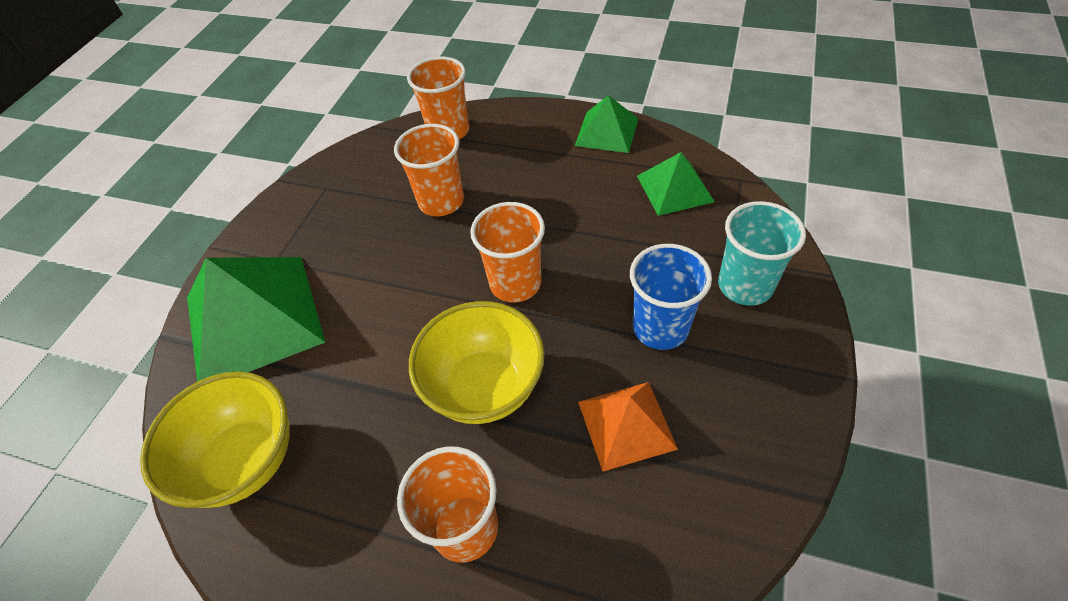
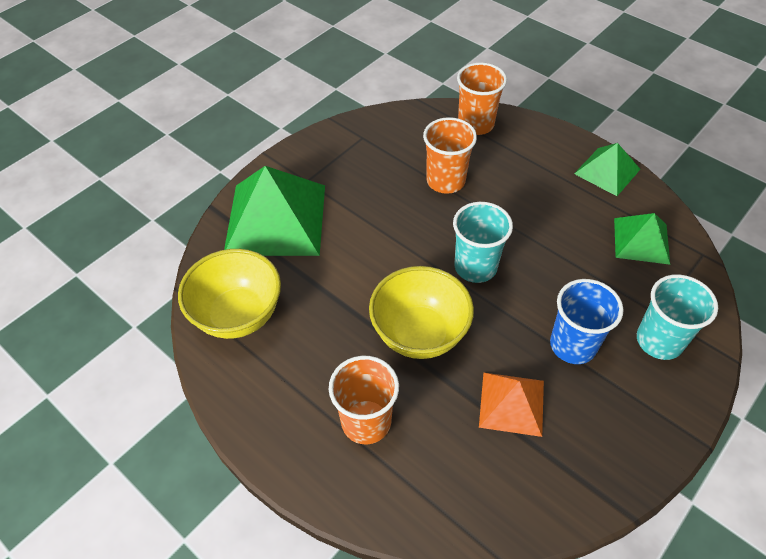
camera: 20 degrees right, 0 degrees up
orange cup [470,202,545,303] -> turquoise cup [453,202,513,283]

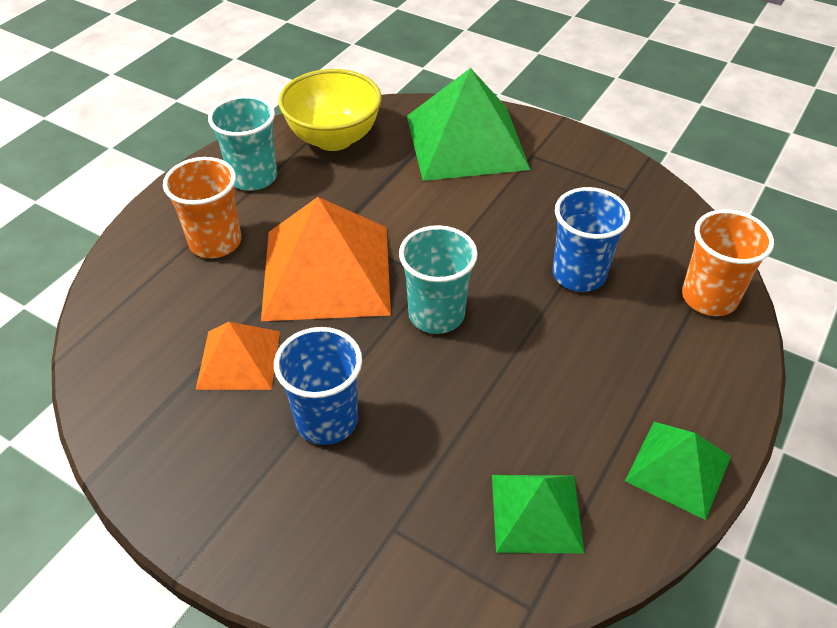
camera: 80 degrees right, 5 degrees down
yellow bowl [369,266,474,359] -> orange pyramid [261,197,391,321]
orange cup [423,117,477,194] -> blue cup [552,187,630,292]
turquoise cup [637,274,718,360] -> turquoise cup moved to [208,95,277,191]

